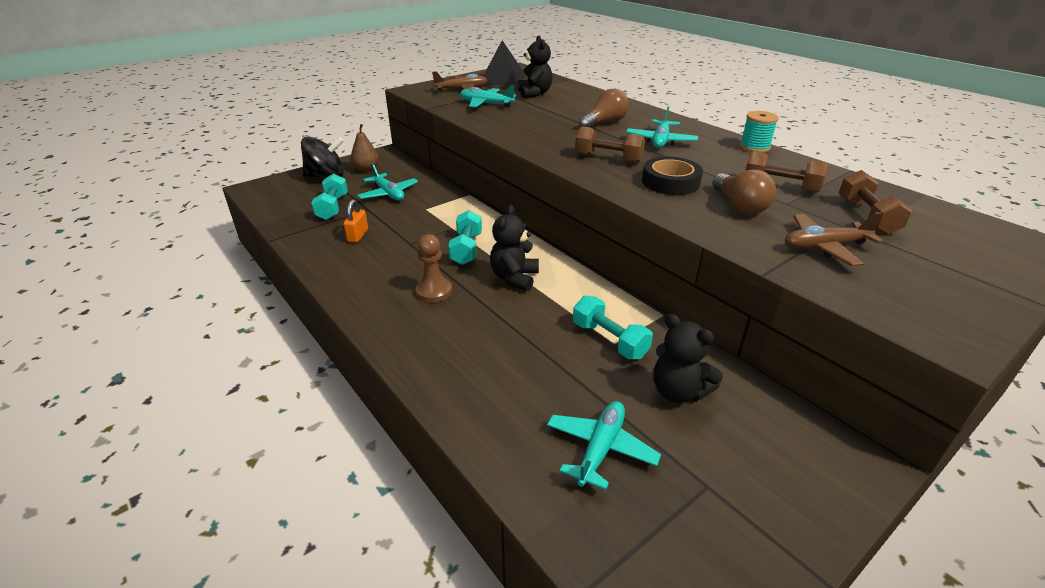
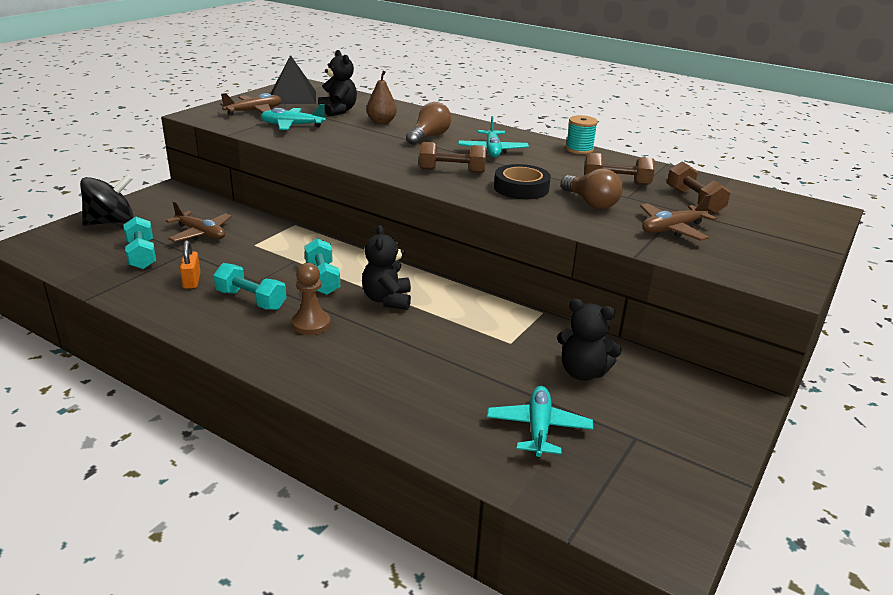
camera: 20 degrees left, 5 degrees down
brown pear [351,124,379,172] -> brown pear moved to [367,71,397,124]
turquoise plane [357,163,418,200] -> brown plane [166,201,232,242]
turquoise dumbbell [573,296,653,359] -> turquoise dumbbell moved to [213,263,287,310]

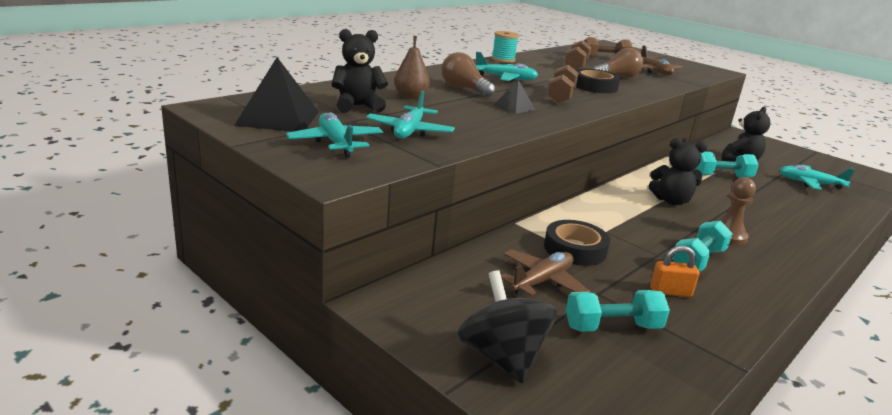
camera: 80 degrees left, 5 degrees down
brown plane [220,93,282,116] -> turquoise plane [286,112,383,158]
turquoise dumbbell [304,238,340,295] -> turquoise dumbbell moved to [694,152,759,178]
none -> black pyramid [494,80,536,114]
none -> black tape [544,220,610,266]

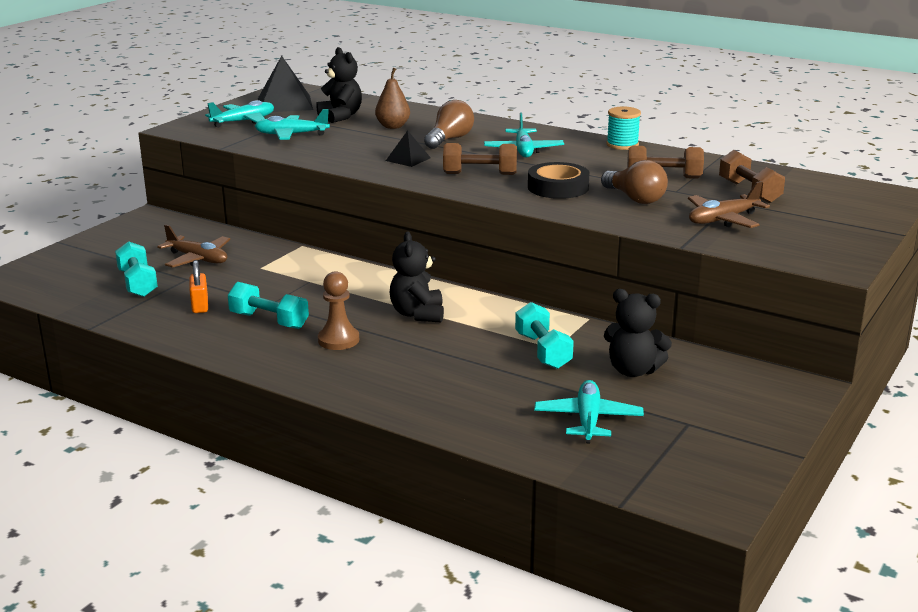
camera: 80 degrees right, 0 degrees up
black spinning top [457,270,557,384] -> none
black tape [544,220,610,266] -> none

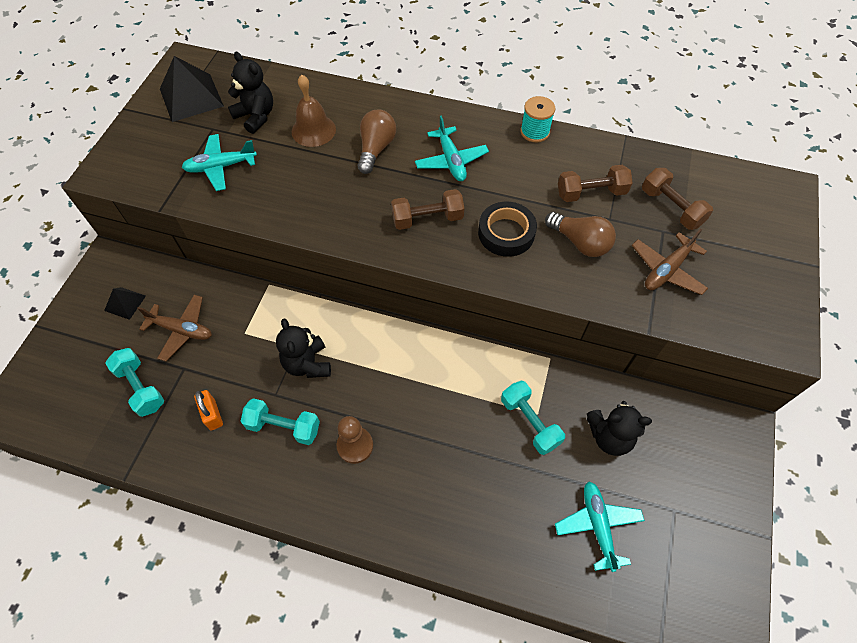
camera: 15 degrees left, 35 degrees up
turquoise plane [205,100,274,128] -> none
brown pear [375,68,410,129] -> brown bell [292,75,336,147]
black pyramid [386,130,431,167] -> black pyramid moved to [104,287,146,320]
black teddy bear [389,231,444,323] -> black teddy bear moved to [276,318,331,378]

